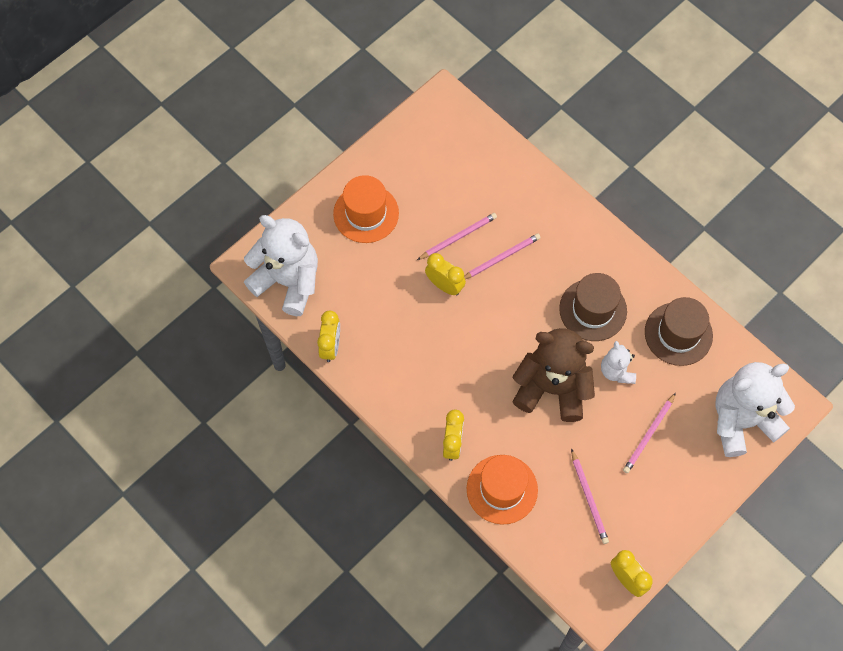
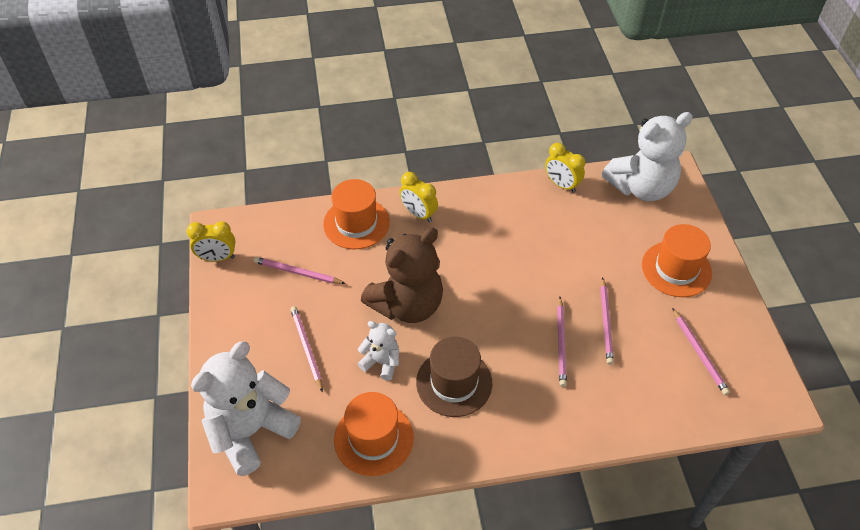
camera: 125 degrees right, 15 degrees down
yellow clock [425,253,466,295] -> none
brown hat [645,297,713,366] -> orange hat [334,392,414,476]
white teddy bear [715,362,795,457] -> white teddy bear turned 150 degrees counterclockwise [191,341,301,476]
none -> pink pencil [672,308,730,395]

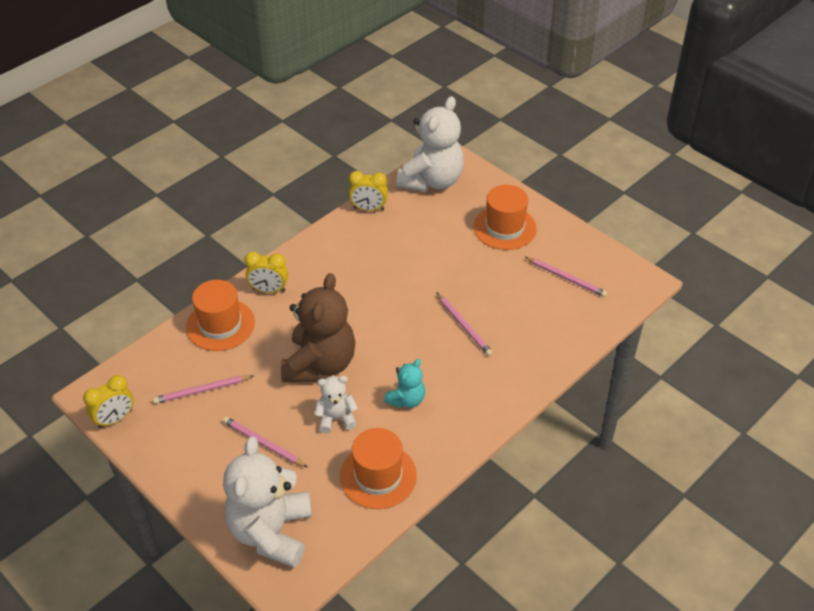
camera: 35 degrees left, 5 degrees down
brown hat [416,337,492,417] -> turquoise teddy bear [384,359,425,408]
pink pencil [600,277,614,365] -> none

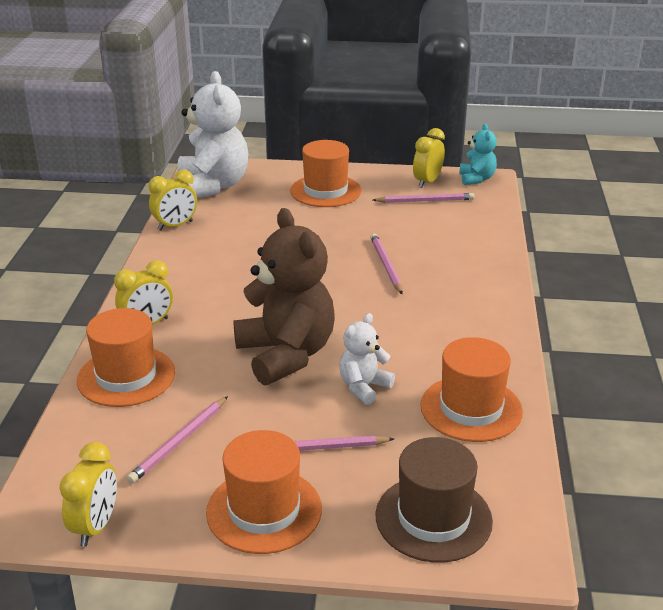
camera: 40 degrees left, 15 degrees down
white teddy bear [223,437,312,568] -> brown hat [375,437,493,563]
turquoise teddy bear [384,359,425,408] -> turquoise teddy bear moved to [459,123,497,185]
pink pencil [436,292,493,356] -> pink pencil turned 120 degrees counterclockwise [371,234,403,294]
none -> orange hat [206,430,322,554]
none -> yellow clock [413,128,445,188]

